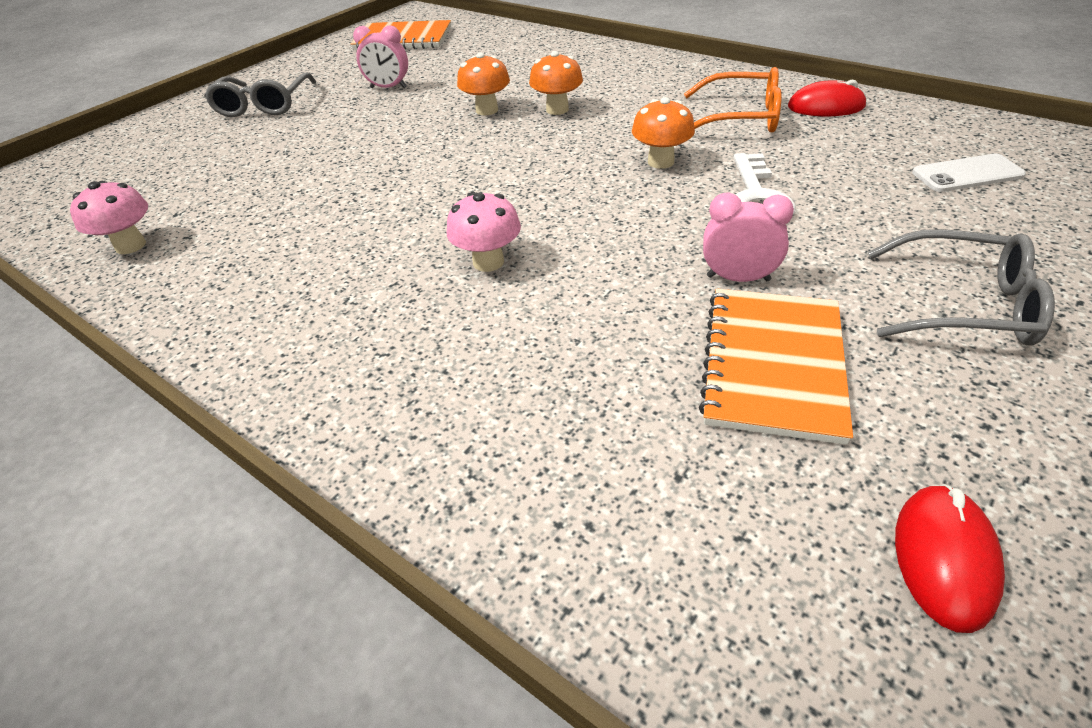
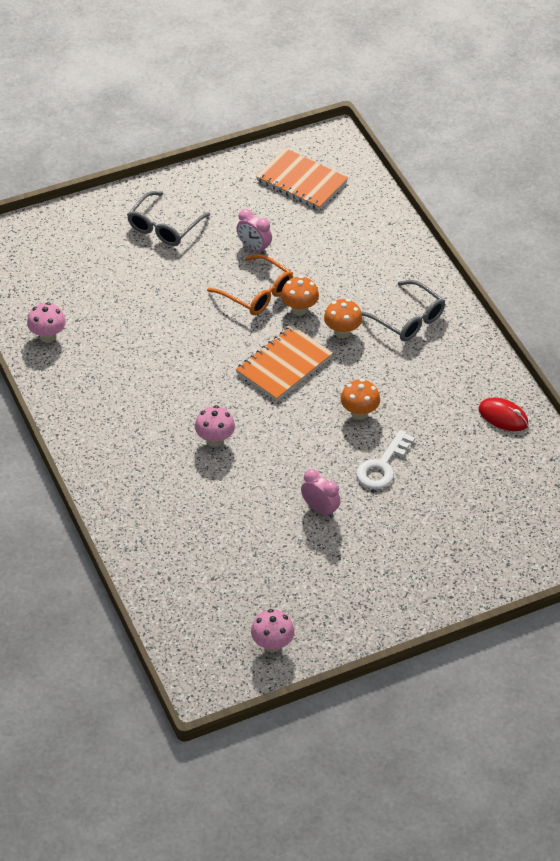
camera: 25 degrees right, 5 degrees up
orange glasses [684,67,782,133] -> orange glasses moved to [207,254,293,315]
orange notebook [699,289,853,445] -> orange notebook moved to [236,325,333,401]
grey glasses [868,229,1055,346] -> grey glasses moved to [361,280,445,341]
red mouse [895,484,1005,633] -> pink mushroom [251,609,294,653]
white phone [912,154,1026,192] -> none

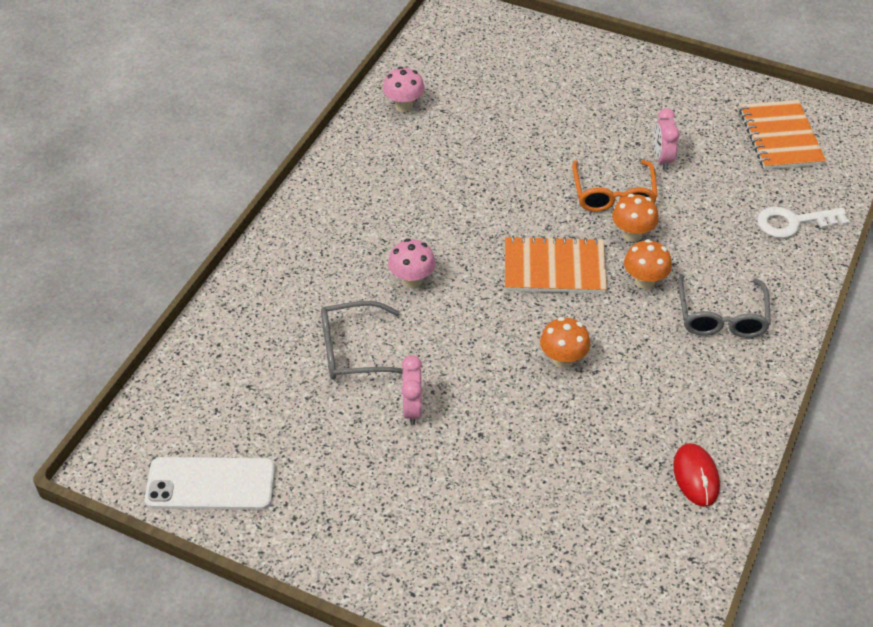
camera: 50 degrees right, 0 degrees up
grey glasses [127,191,210,246] -> grey glasses moved to [321,301,403,380]
pink mushroom [251,609,294,653] -> white phone [144,457,275,510]
white key [356,430,415,489] -> white key moved to [757,207,849,238]

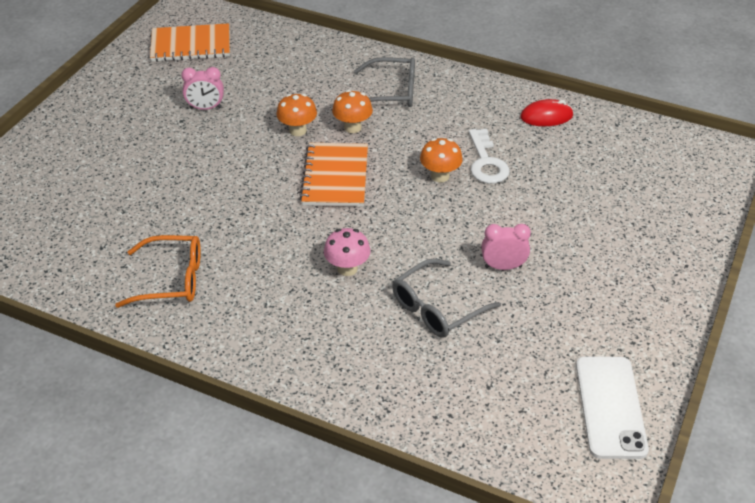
camera: 90 degrees left, 5 degrees down
grey glasses [321,301,403,380] -> grey glasses turned 60 degrees clockwise [392,258,501,338]
pink mushroom [383,67,425,112] -> none
orange glasses [572,160,658,212] -> orange glasses moved to [115,235,201,308]
white key [757,207,849,238] -> white key moved to [469,129,510,184]

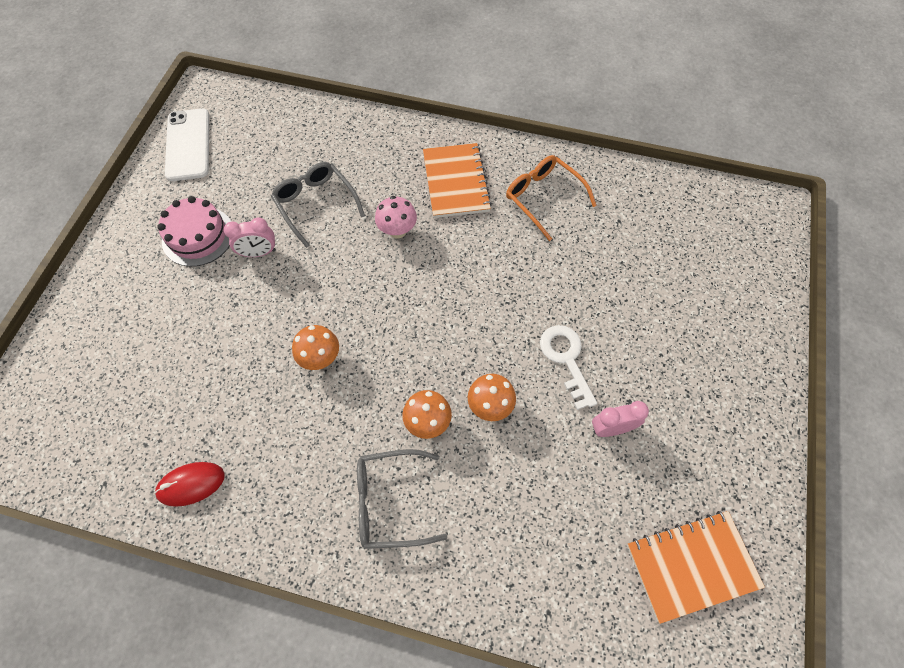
camera: 170 degrees right, 20 degrees up
orange glasses [115,235,201,308] -> orange glasses turned 60 degrees clockwise [506,155,597,241]
orange notebook [300,143,368,207] -> orange notebook moved to [423,143,492,218]
grey glasses [392,258,501,338] -> grey glasses turned 75 degrees counterclockwise [271,162,365,248]
white key [469,129,510,184] -> white key moved to [540,325,597,410]
none -> pink cake [157,196,231,267]

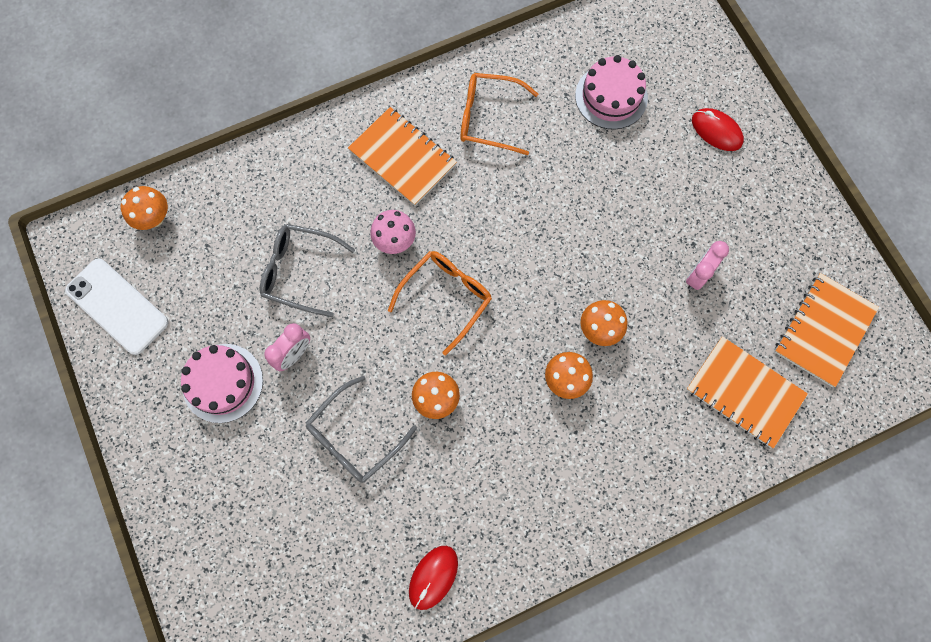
camera: 40 degrees left, 10 degrees up
grey glasses [357,449,447,549] -> grey glasses moved to [306,376,417,483]
white key [540,325,597,410] -> none
none -> orange mushroom [121,186,168,230]
none -> orange glasses [388,251,492,355]
none -> pink cake [575,55,648,129]
none -> orange notebook [686,336,808,449]
none -> red mouse [692,108,744,151]

